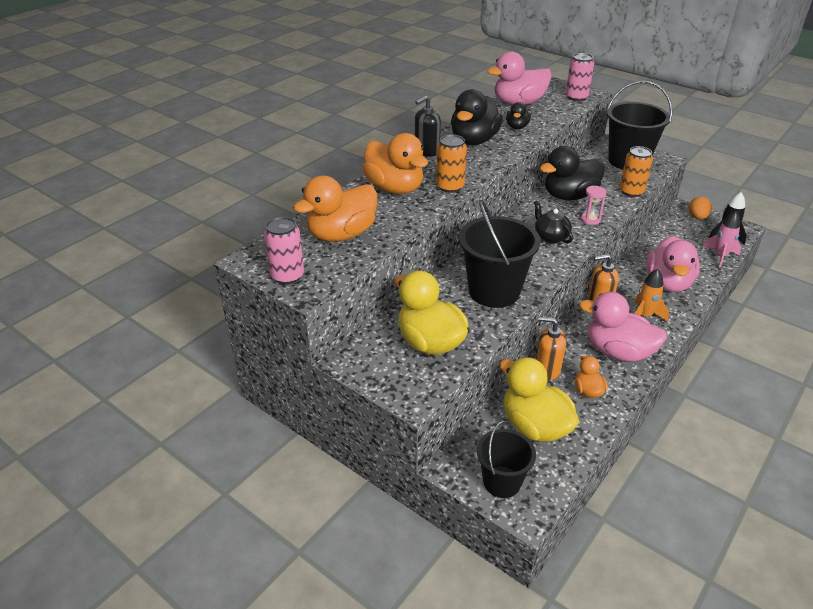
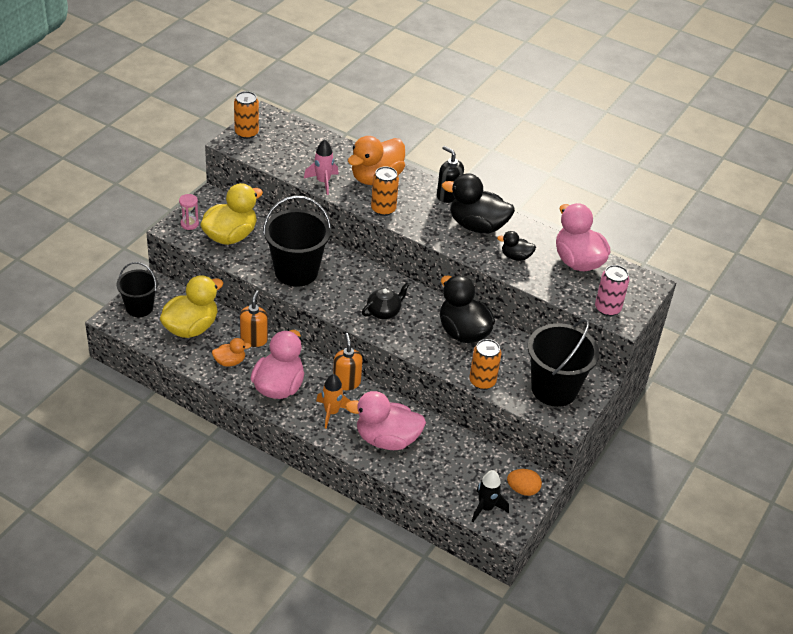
camera: 80 degrees right, 5 degrees up
pink can [264,217,304,284] -> orange can [234,91,259,139]
orange duck [293,175,377,242] -> none
pink hourglass [581,186,607,225] -> pink hourglass moved to [179,194,199,230]
pink rocket [702,211,741,268] -> pink rocket moved to [304,139,339,195]

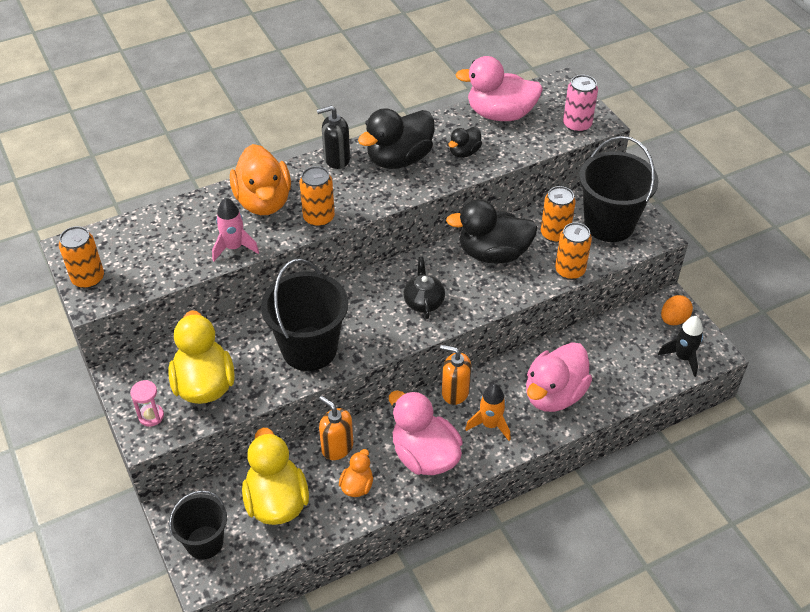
camera: 55 degrees left, 5 degrees up
none -> orange can [541,186,576,243]

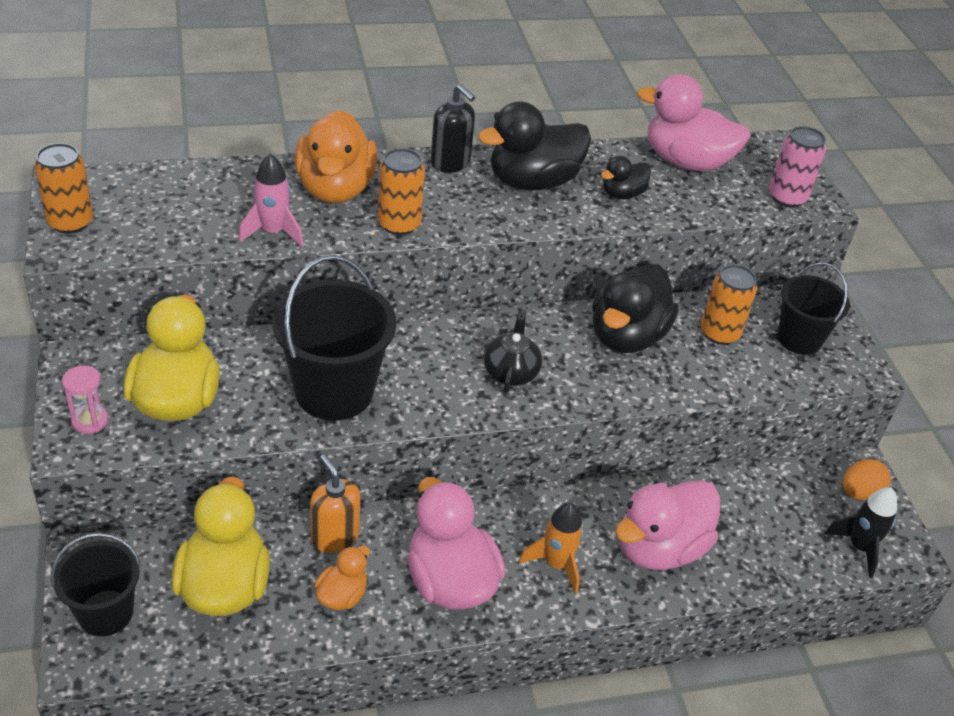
camera: 10 degrees right, 5 degrees down
black soap dispenser [317,106,350,169] -> black soap dispenser turned 135 degrees counterclockwise [431,84,475,173]
orange soap dispenser [440,345,471,405] -> none
black duck [446,199,538,264] -> black duck turned 75 degrees counterclockwise [592,264,679,353]
orange can [555,222,592,280] -> none
black bucket [579,136,658,242] -> black bucket [777,263,850,355], size x0.63

